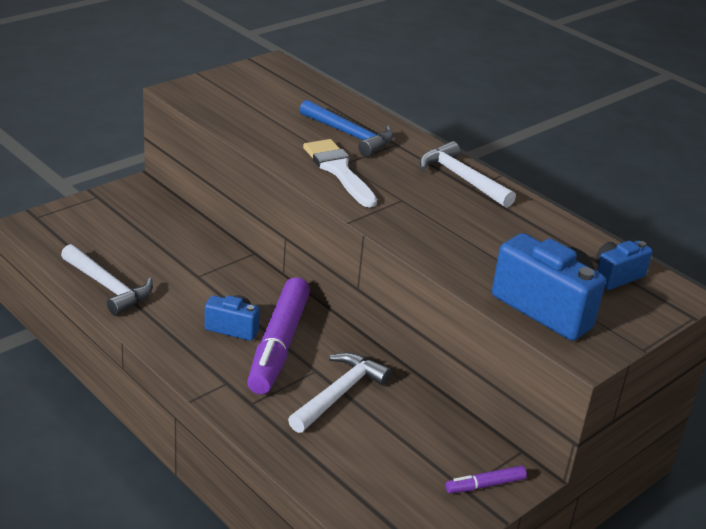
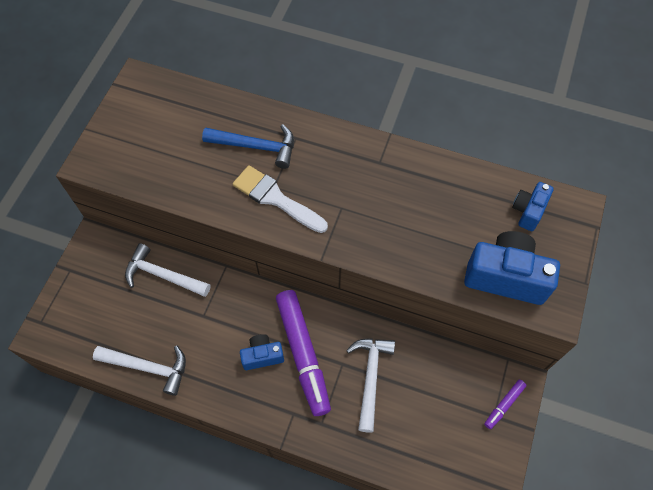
camera: 25 degrees left, 30 degrees up
white hammer [420,141,516,208] -> white hammer moved to [125,243,211,297]

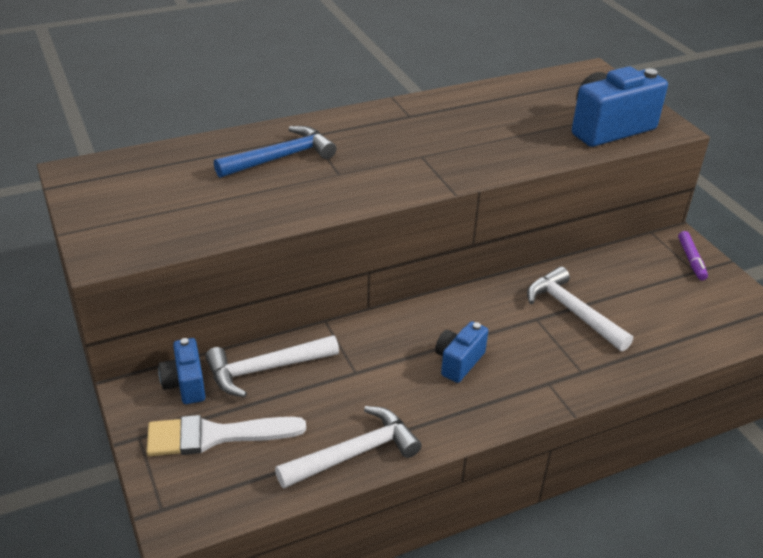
camera: 45 degrees left, 25 degrees down
white brush [233,165,328,233] -> white brush moved to [147,415,306,456]
purple marker [276,290,331,416] -> none
blue camera [512,182,554,231] -> blue camera moved to [158,338,205,404]

